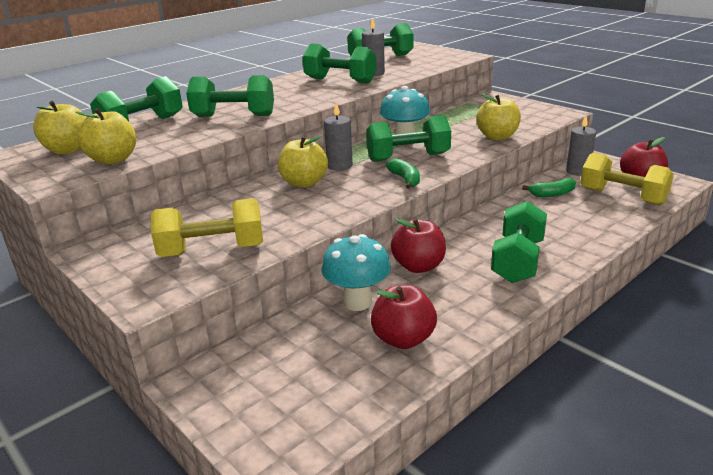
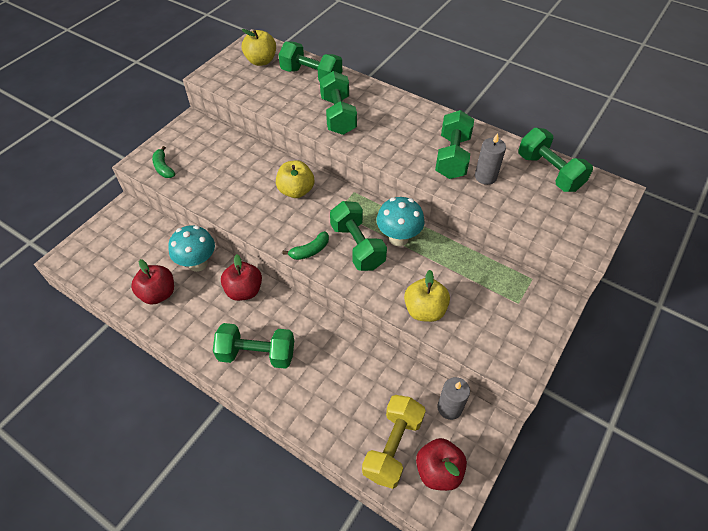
camera: 75 degrees right, 25 degrees up
yellow apple [75,108,136,164] -> none
yellow dumbbell [151,198,263,257] -> none
grey candle [324,103,353,171] -> none
green banana [522,178,576,197] -> green banana moved to [152,146,175,178]

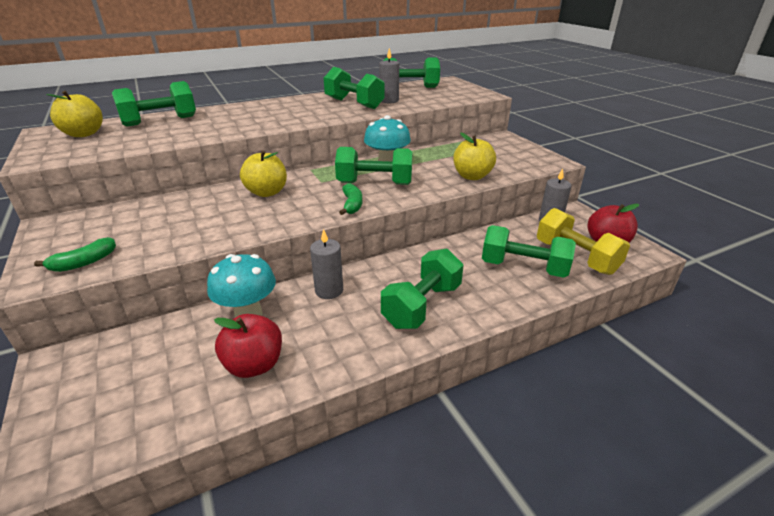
camera: 60 degrees left, 20 degrees down
green banana [152,146,175,178] -> green banana turned 45 degrees counterclockwise [34,237,116,272]
red apple [221,254,262,301] -> grey candle [310,229,343,299]
green dumbbell [320,71,357,135] -> green dumbbell moved to [482,225,576,278]

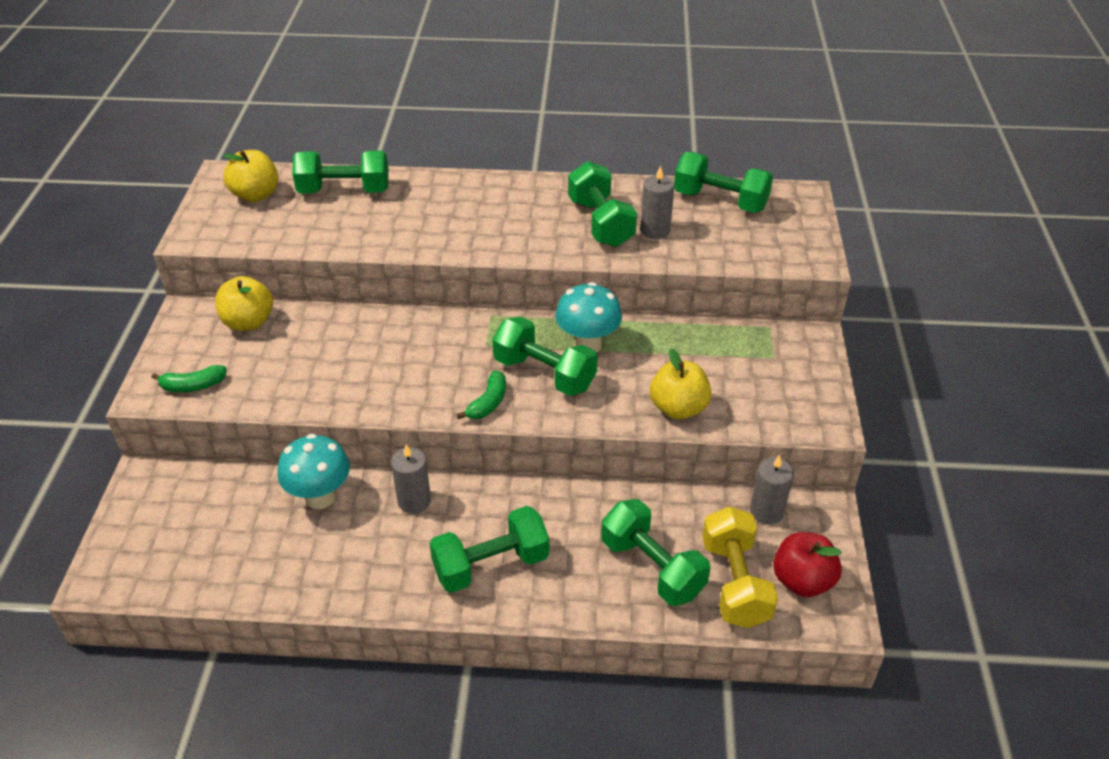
camera: 30 degrees right, 10 degrees up
red apple [214,314,282,378] -> none
yellow apple [240,150,287,197] -> yellow apple moved to [215,276,273,331]

